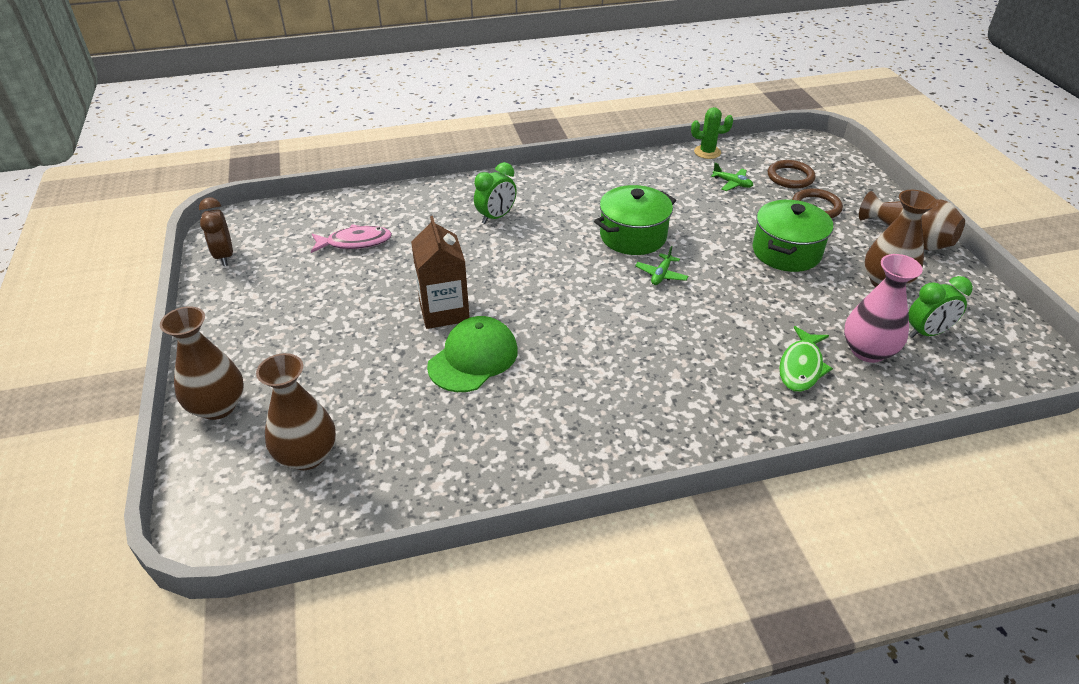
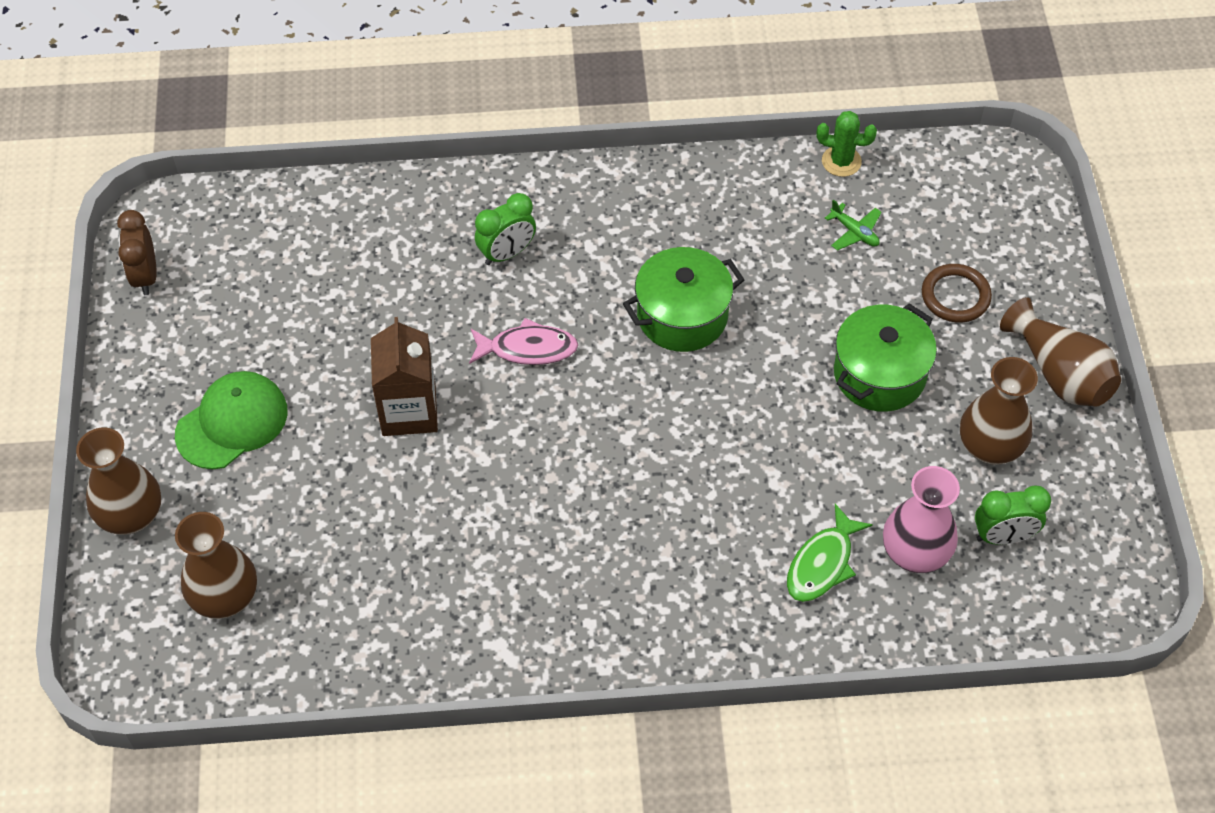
camera: 10 degrees right, 15 degrees up
pink fish [311,224,392,253] -> pink fish moved to [469,318,578,365]
green cap [427,316,518,392] -> green cap moved to [175,371,288,469]
green plane [635,246,689,285] -> none
brown ring [768,160,816,189] -> none

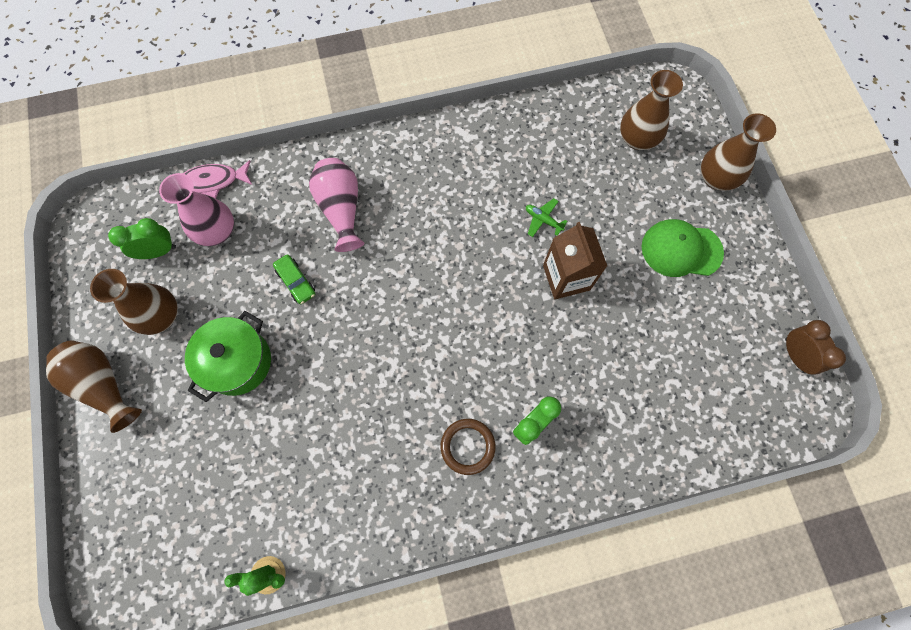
camera: 170 degrees right, 15 degrees up
green cap [175,371,288,469] -> green cap turned 60 degrees clockwise [642,219,724,277]
pink fish [469,318,578,365] -> pink fish moved to [183,160,252,198]
green pot [623,247,744,352] -> none
green fish [787,504,873,602] -> none
green plane [825,199,882,251] -> green plane moved to [526,198,568,237]
brown ring [922,264,992,323] -> brown ring moved to [440,419,496,475]
none -> green car [273,255,315,304]
none -> pink vase [309,158,364,252]

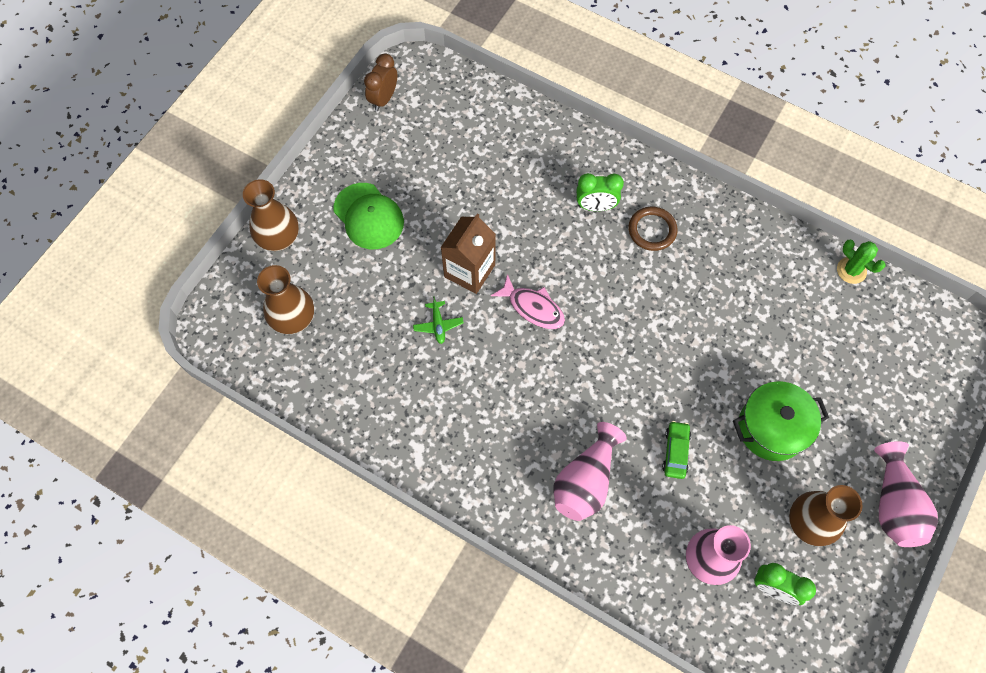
camera: 135 degrees left, 5 degrees down
brown vase [46,340,142,433] -> pink vase [874,441,938,547]
pink fish [183,160,252,198] -> pink fish moved to [491,274,565,329]

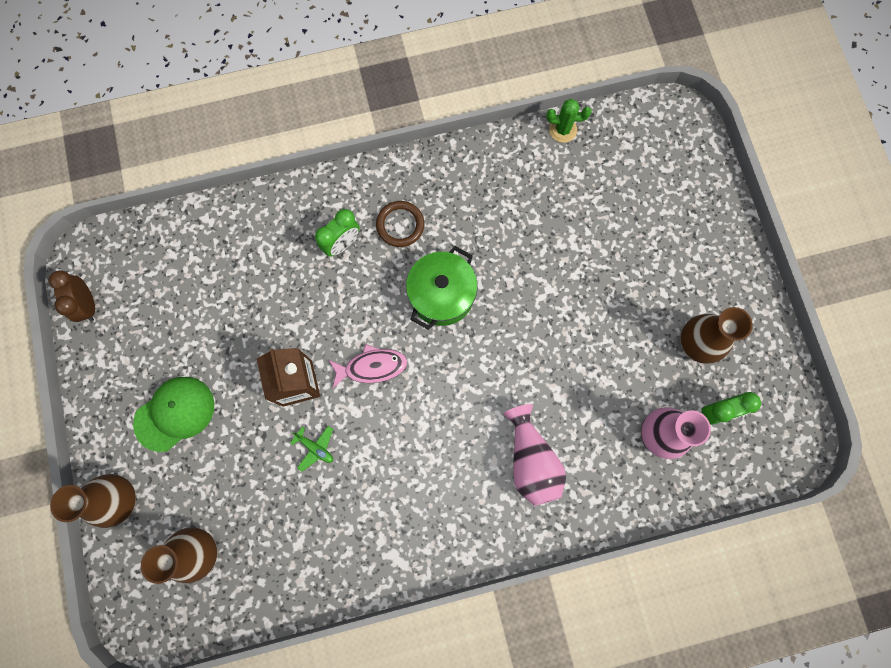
camera: 45 degrees left, 10 degrees up
green cap [334,183,404,249] -> green cap turned 45 degrees counterclockwise [133,377,214,452]
green car [662,421,691,479] -> none
green pot [733,381,829,461] -> green pot moved to [406,246,478,330]
pink vase [874,441,938,547] -> none

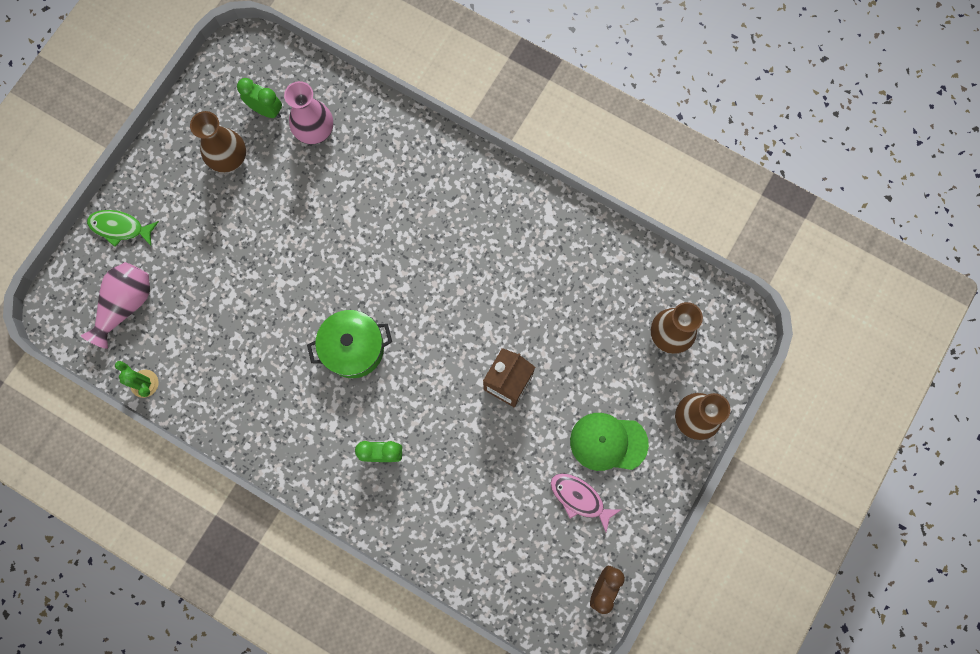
camera: 135 degrees left, 0 degrees up
green plane [290,426,333,472] -> none
pink fish [329,344,407,388] -> pink fish moved to [551,473,621,532]
brown ring [376,201,425,247] -> none
pink vase [503,404,566,506] -> pink vase moved to [81,262,150,349]
none -> green fish [87,210,159,247]

